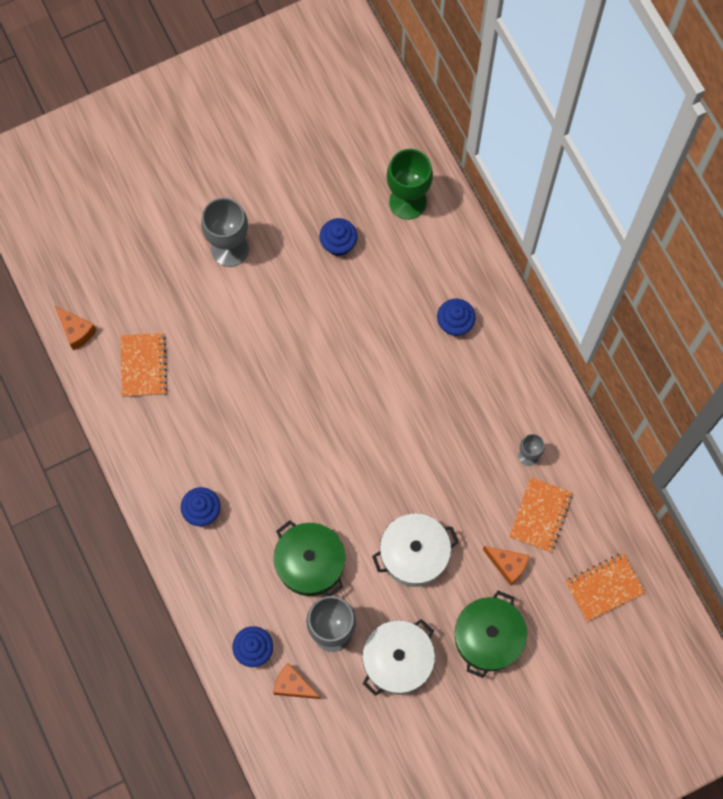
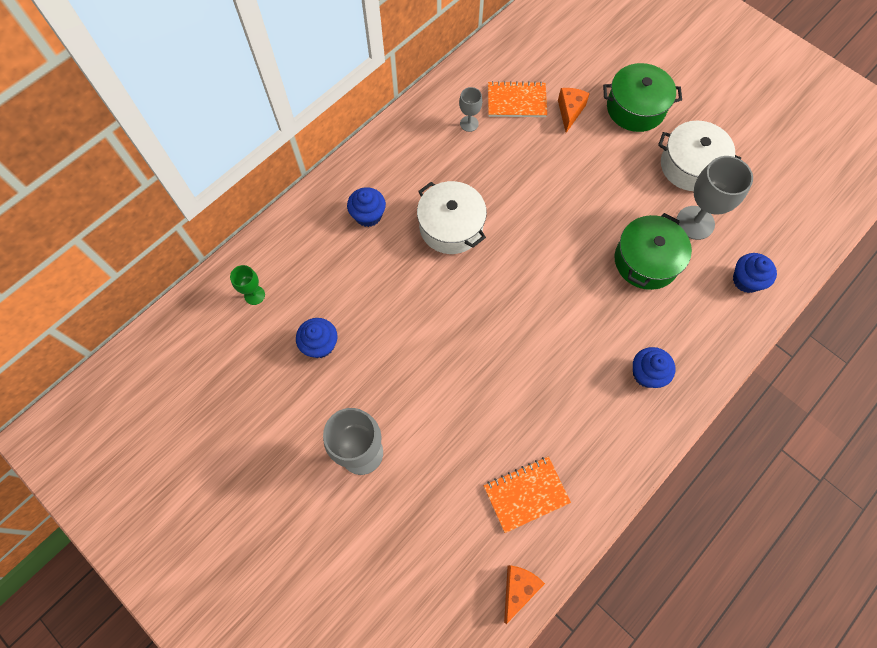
camera: 110 degrees left, 5 degrees down
orange cheese [273,663,320,699] -> none
white pot [372,513,459,587] -> white pot moved to [417,181,487,254]
green goblet [387,149,433,220] -> green goblet [230,265,265,305], size x0.52
orange notebook [565,553,645,622] -> none

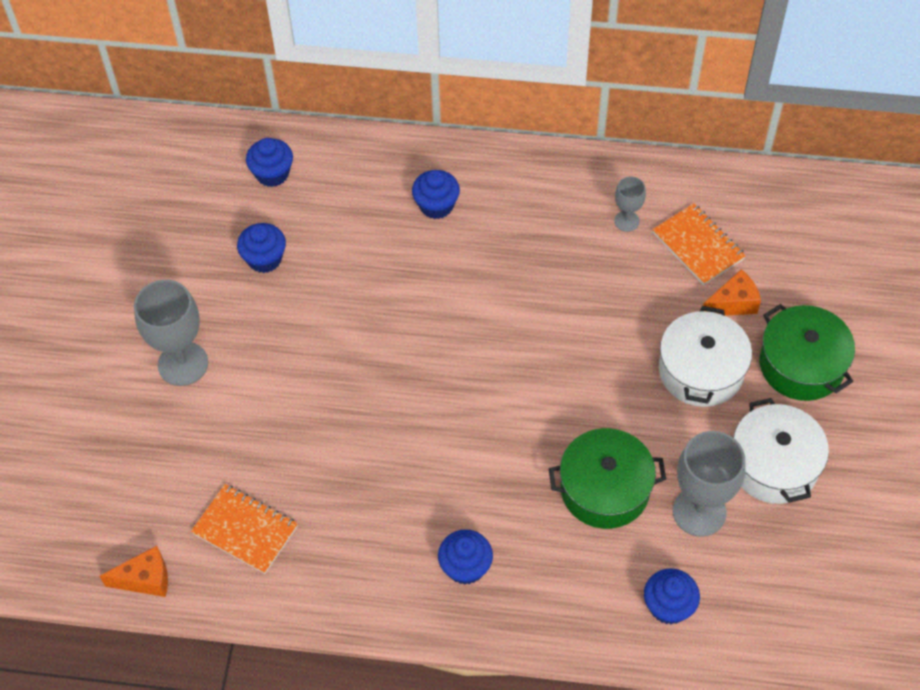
camera: 55 degrees right, 10 degrees down
green goblet [230,265,265,305] -> blue cupcake [246,138,293,187]
white pot [417,181,487,254] -> white pot moved to [659,306,752,407]

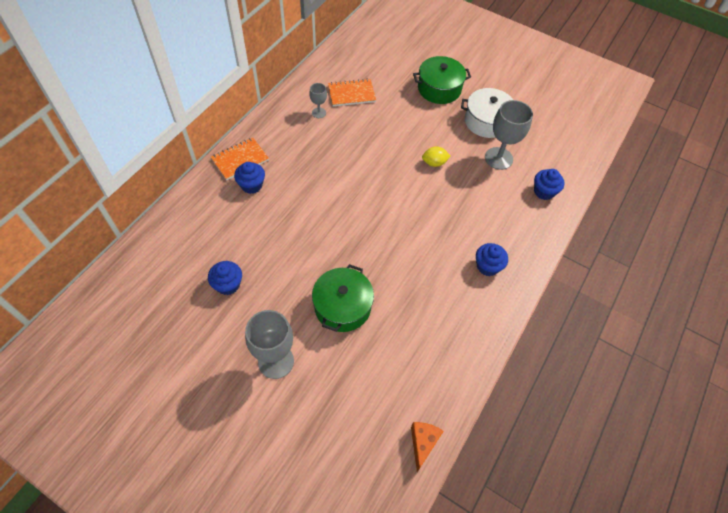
camera: 70 degrees left, 0 degrees up
orange notebook [191,484,298,574] -> orange notebook moved to [211,138,269,180]
blue cupcake [246,138,293,187] -> none
green pot [549,428,666,529] -> green pot moved to [312,264,374,332]
white pot [659,306,752,407] -> none
orange cheese [703,269,761,316] -> none
none -> yellow lemon [422,146,450,167]

